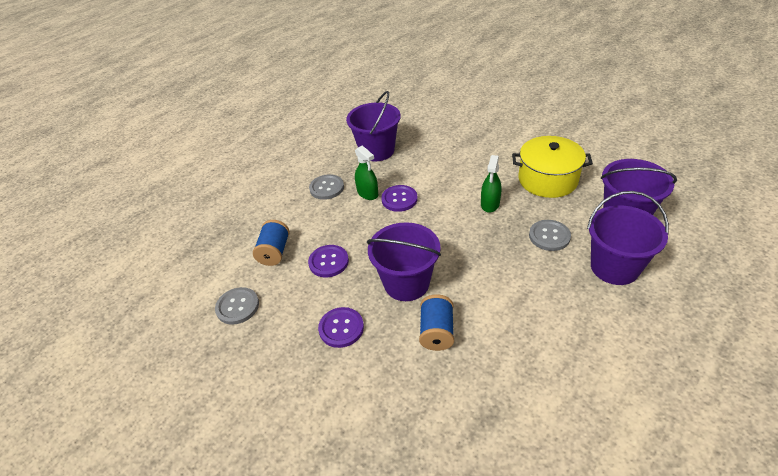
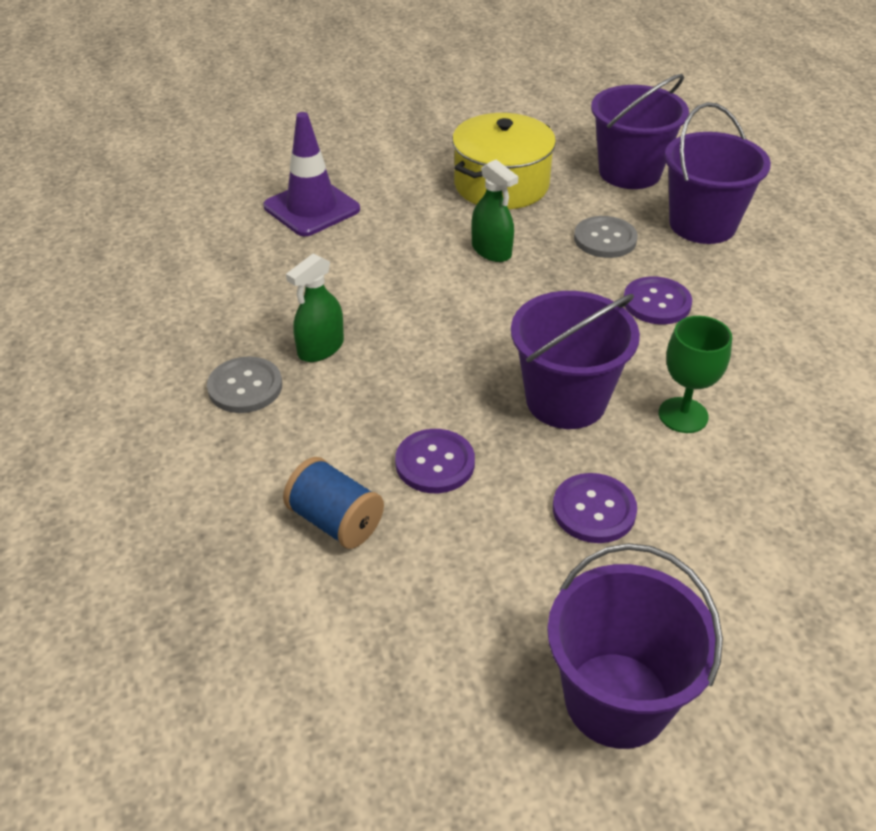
camera: 60 degrees left, 0 degrees up
grey button [215,287,259,325] -> none
purple bucket [346,91,401,161] -> purple bucket moved to [547,543,723,749]
green spray bottle [355,145,378,200] -> green spray bottle turned 135 degrees clockwise [286,254,344,362]
purple button [381,185,418,212] -> purple button moved to [624,276,692,324]
blue spool [419,294,454,351] -> green goblet [659,316,732,433]
none -> purple traffic cone [263,112,360,236]

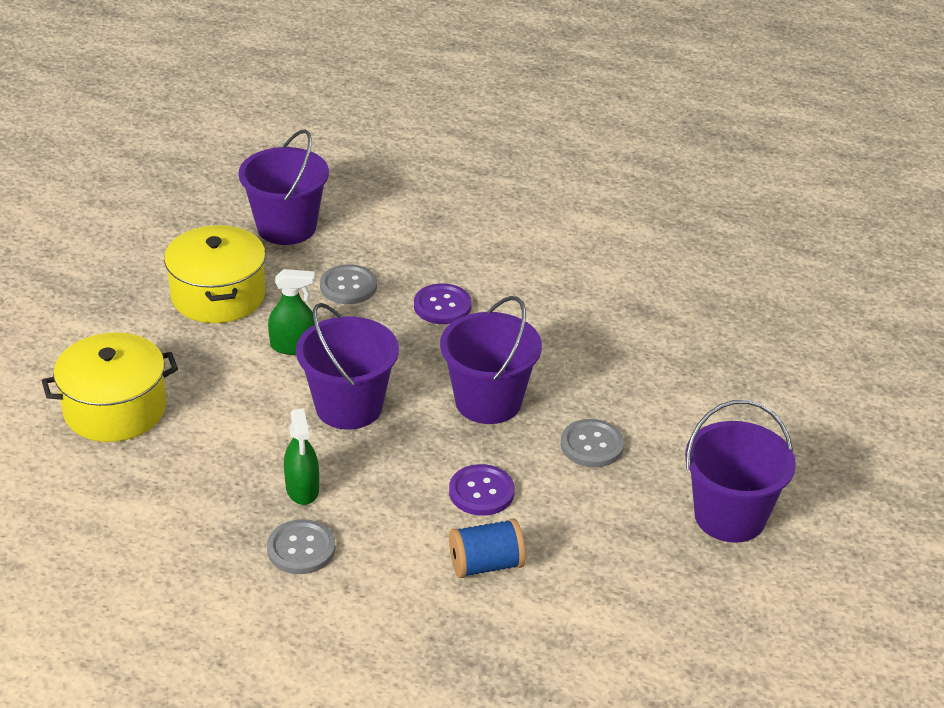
camera: 55 degrees left, 5 degrees down
purple traffic cone [263,112,360,236] -> yellow pot [42,332,178,442]
purple button [553,473,637,543] -> grey button [561,419,624,467]
green goblet [659,316,732,433] -> none
purple bucket [664,102,771,244] -> purple bucket moved to [296,303,399,430]

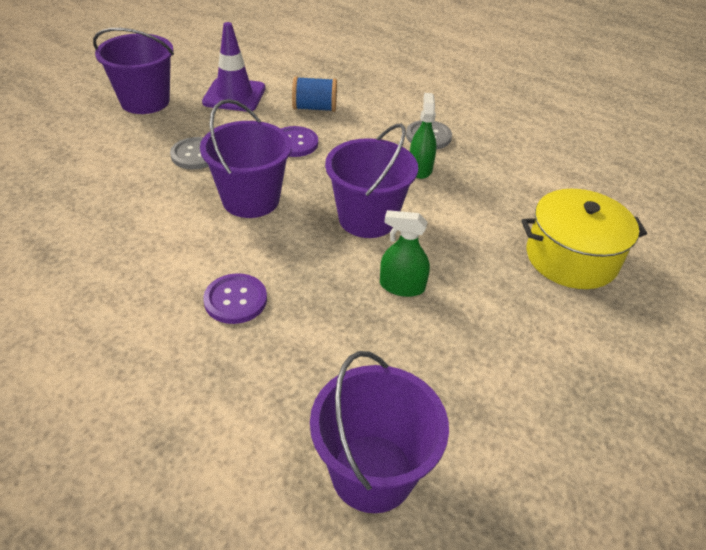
camera: 165 degrees left, 5 degrees up
yellow pot [164,225,266,323] -> none
grey button [320,264,377,304] -> none
none -> purple traffic cone [202,22,266,112]

